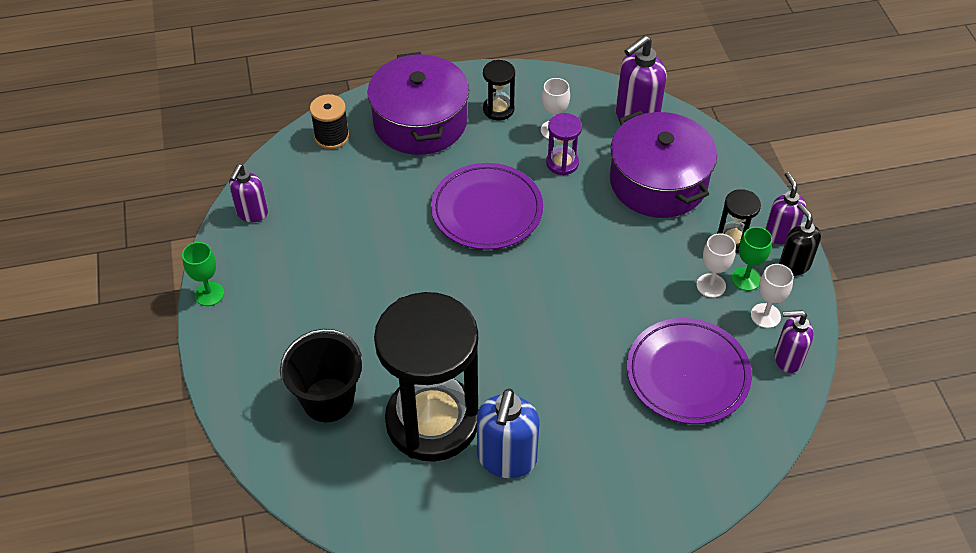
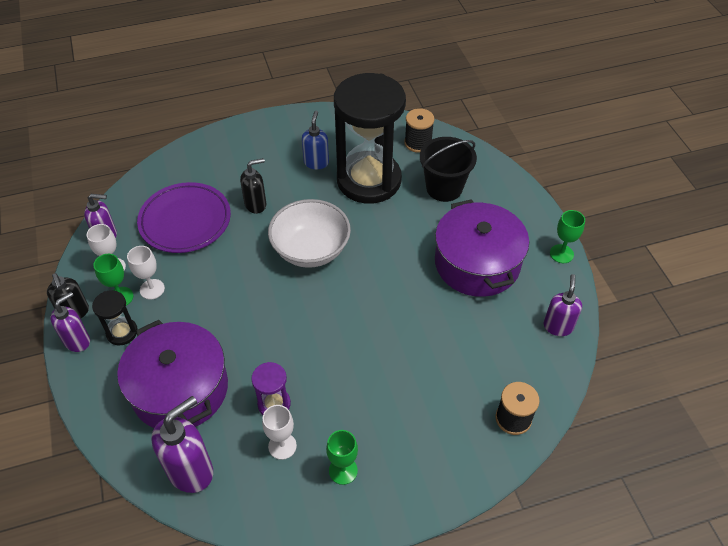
camera: 175 degrees right, 0 degrees up
purple pot [367,52,469,155] -> purple pot moved to [435,199,529,297]
purple plate [431,163,543,250] -> none
blue soap dispenser [477,388,540,478] -> blue soap dispenser [302,111,329,169], size x0.64
black hourglass [483,60,515,121] -> green goblet [326,430,358,485]
purple soap dispenser [765,172,806,244] -> purple soap dispenser turned 120 degrees counterclockwise [50,292,90,352]
none -> black soap dispenser [240,158,266,214]
none -> white bowl [268,199,351,268]
none -> black spool [405,108,434,153]

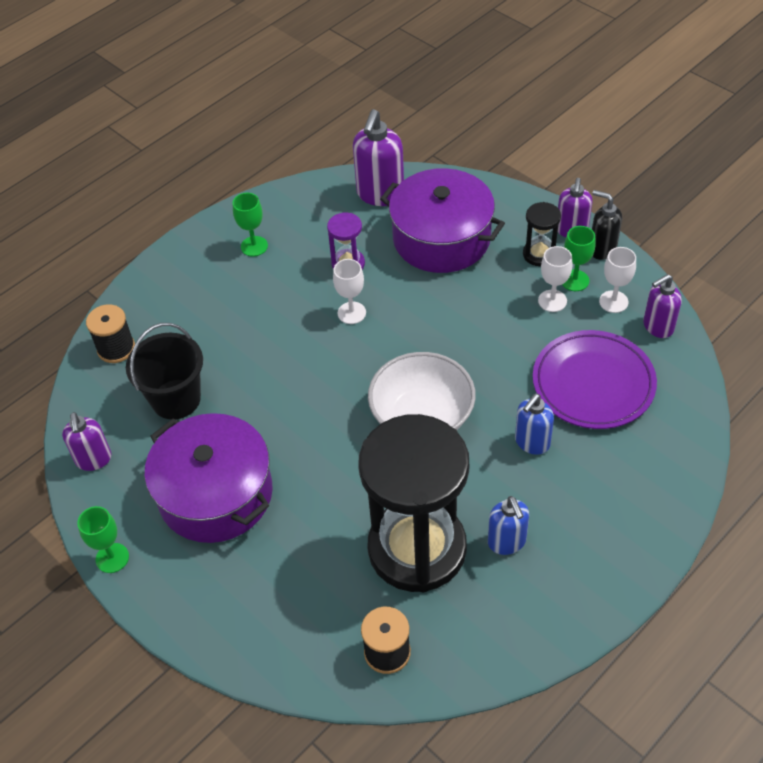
camera: 155 degrees right, 0 degrees up
black soap dispenser [240,158,266,214] -> blue soap dispenser [515,394,554,455]
white goblet [262,405,297,460] -> white goblet moved to [333,259,366,324]
black bucket [420,137,477,202] -> black bucket moved to [126,323,203,420]

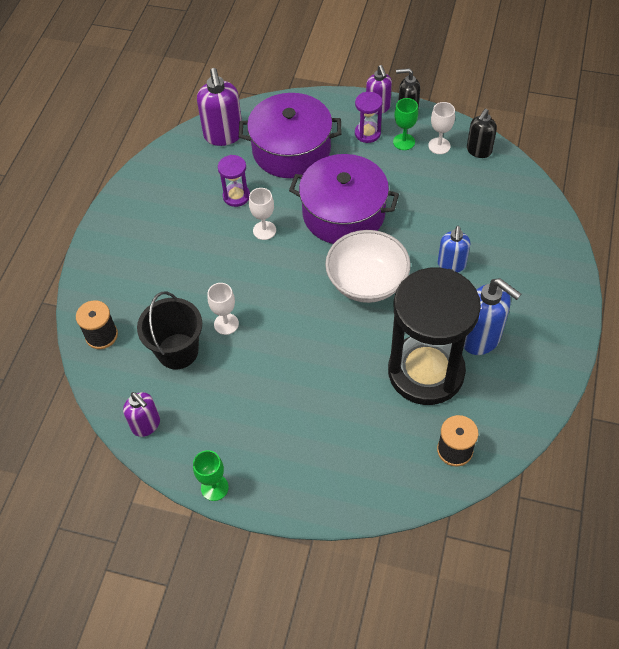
camera: 30 degrees left, 5 degrees up
purple pot [144,413,273,543] -> purple pot moved to [289,154,399,244]
green goblet [233,193,268,257] -> none
blue soap dispenser [488,496,529,555] -> blue soap dispenser [464,278,521,355], size x1.56
black hourglass [523,202,561,266] -> purple hourglass [355,92,383,143]
purple plate [533,330,657,429] -> none
white goblet [538,246,572,312] -> white goblet moved to [208,283,239,335]
purple soap dispenser [643,274,682,338] -> black soap dispenser [467,109,497,158]

